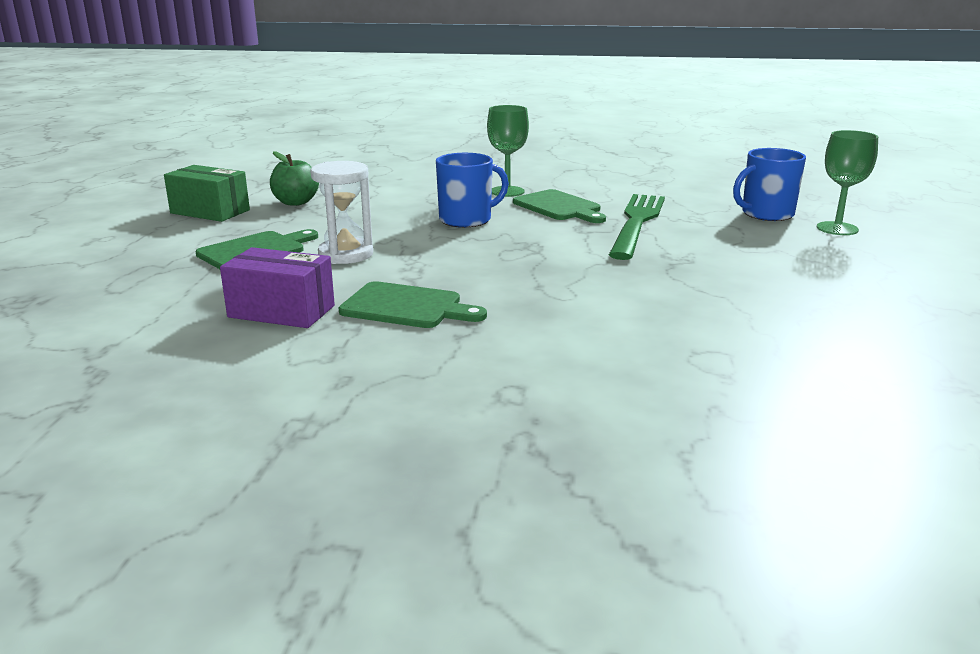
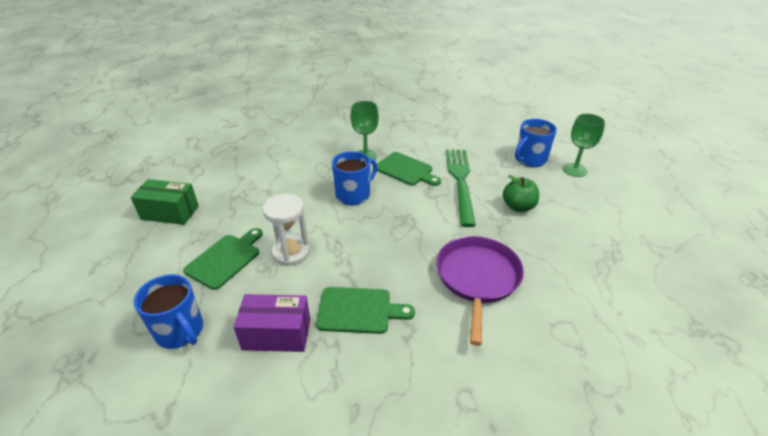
camera: 15 degrees left, 15 degrees up
green apple [270,151,319,206] -> green apple moved to [503,175,539,212]
none -> blue mug [133,274,203,349]
none -> purple pan [436,236,524,346]

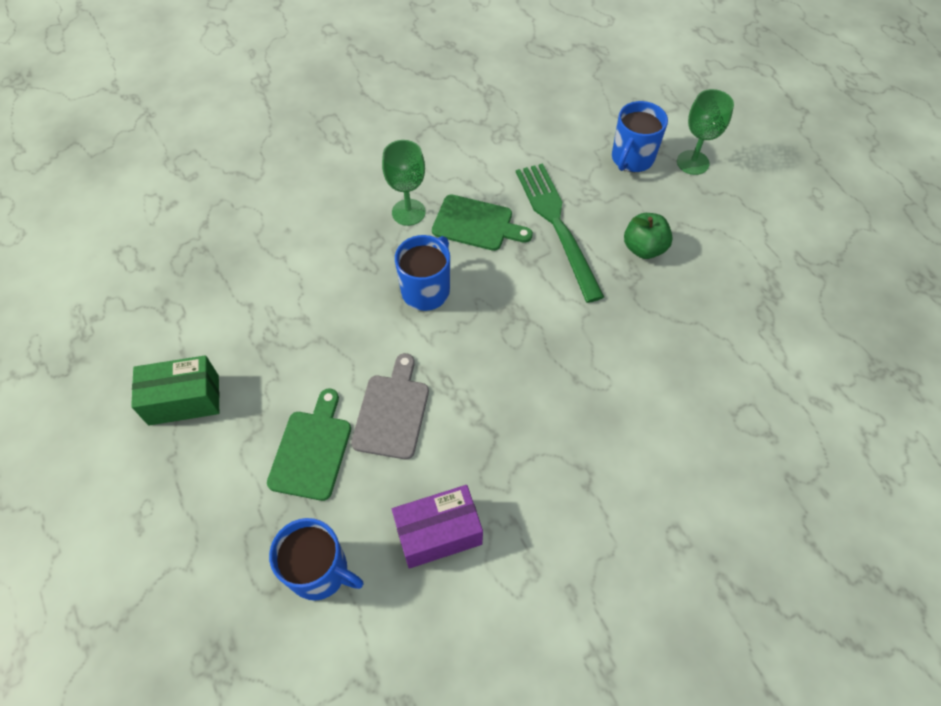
camera: 20 degrees left, 20 degrees up
white hourglass [263,194,310,266] -> grey cutting board [351,353,429,460]
green cutting board [316,287,415,334] -> none
purple pan [436,236,524,346] -> none

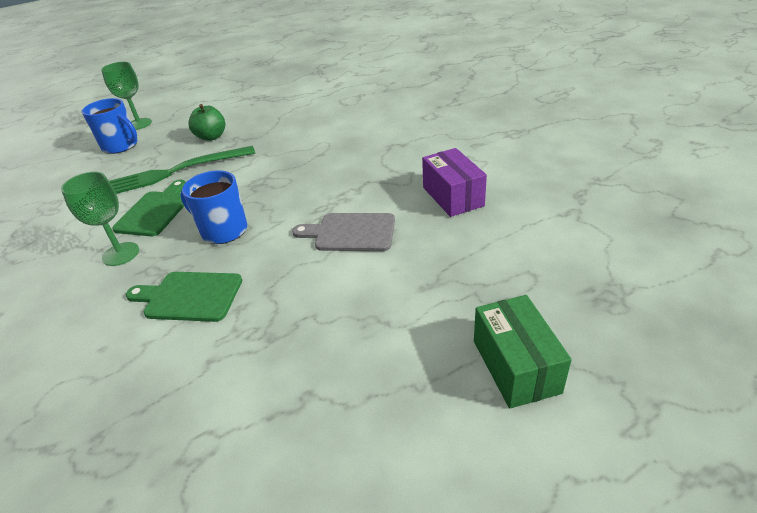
camera: 90 degrees left, 20 degrees down
green box [131,355,219,425] -> green box moved to [474,295,572,408]
green cutting board [267,389,351,501] -> green cutting board moved to [126,272,242,322]
blue mug [269,518,364,601] -> none

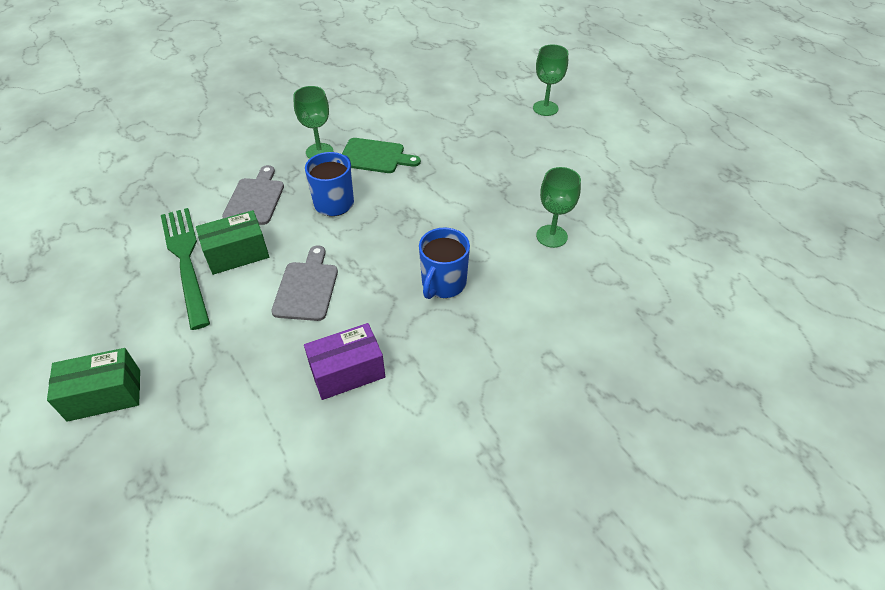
camera: 85 degrees right, 10 degrees up
blue mug [82,98,137,154] -> blue mug moved to [419,227,470,299]
green fork [109,146,255,194] -> green fork moved to [161,208,210,330]
green cutting board [126,272,242,322] -> grey cutting board [222,165,284,225]
green apple [188,104,225,141] -> none
none -> green box [196,210,269,275]
none -> green goblet [536,167,581,248]

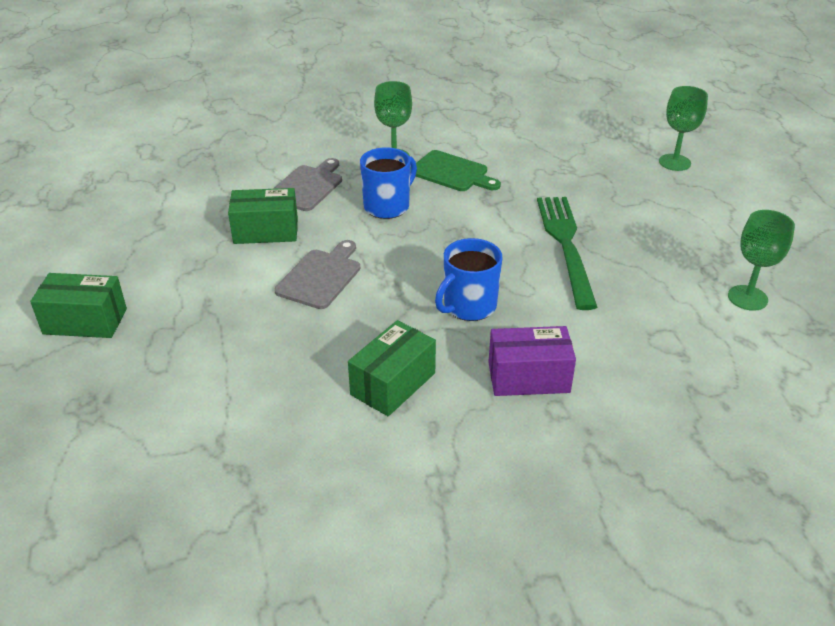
camera: 20 degrees right, 10 degrees down
green fork [161,208,210,330] -> green fork moved to [537,197,597,310]
purple box [304,323,385,400] -> purple box moved to [488,326,576,396]
green goblet [536,167,581,248] -> green goblet moved to [728,210,795,311]
none -> green box [348,320,436,416]

